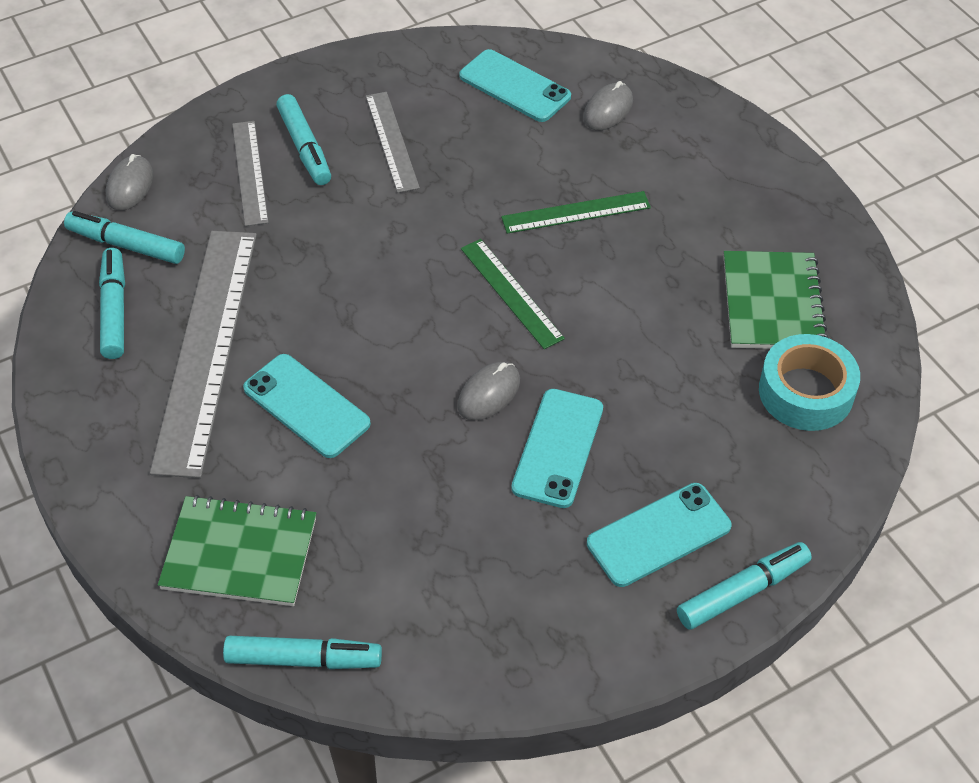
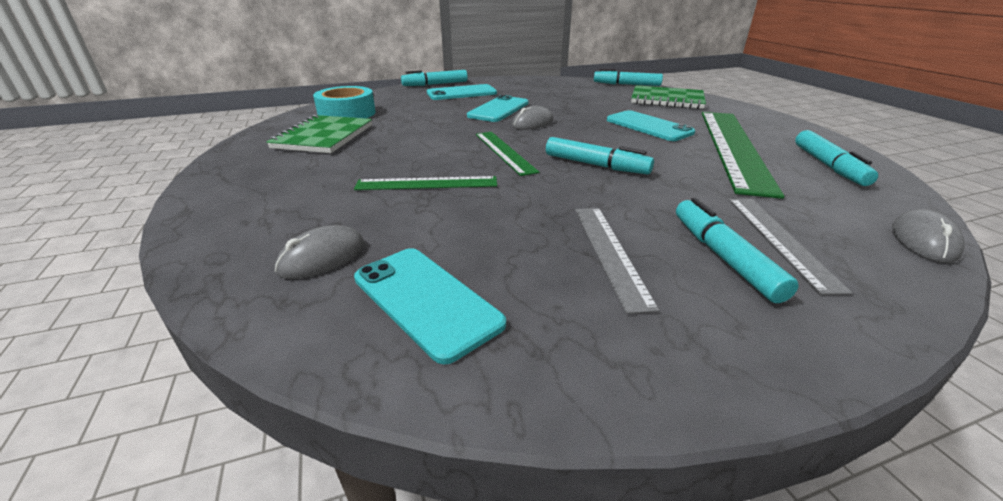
camera: 170 degrees left, 20 degrees down
turquoise marker [64,211,185,264] -> turquoise marker moved to [546,137,654,174]
grey ruler [150,231,257,478] -> green ruler [702,112,785,199]

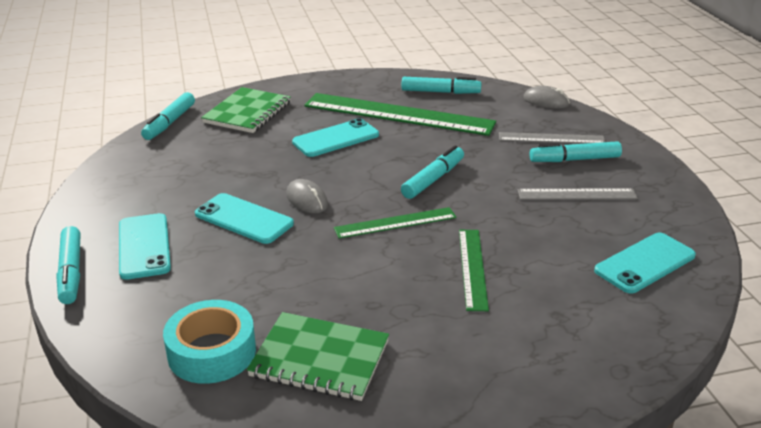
camera: 85 degrees left, 0 degrees up
grey mouse [275,225,364,279] -> none

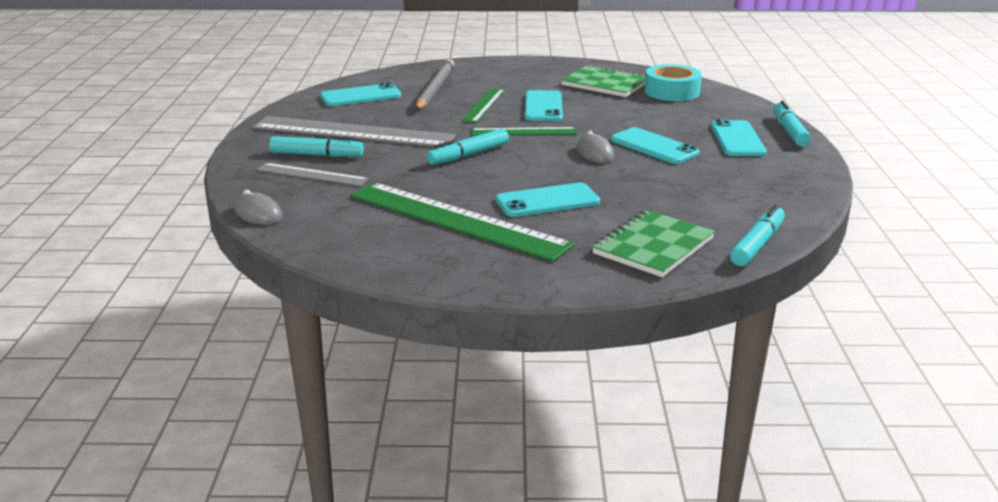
camera: 165 degrees left, 5 degrees down
turquoise marker [401,77,481,94] -> none
grey ruler [518,188,638,200] -> grey ruler [252,116,456,147], size x1.94
none -> grey pencil [416,59,454,110]
none -> turquoise phone [525,90,563,121]

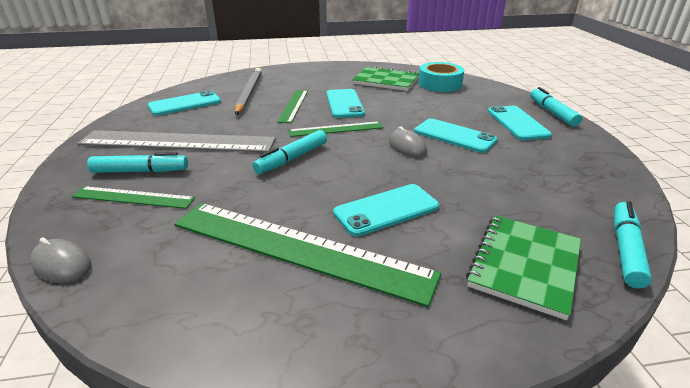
camera: 10 degrees left, 5 degrees up
grey ruler [256,163,369,186] -> green ruler [72,186,195,209]

